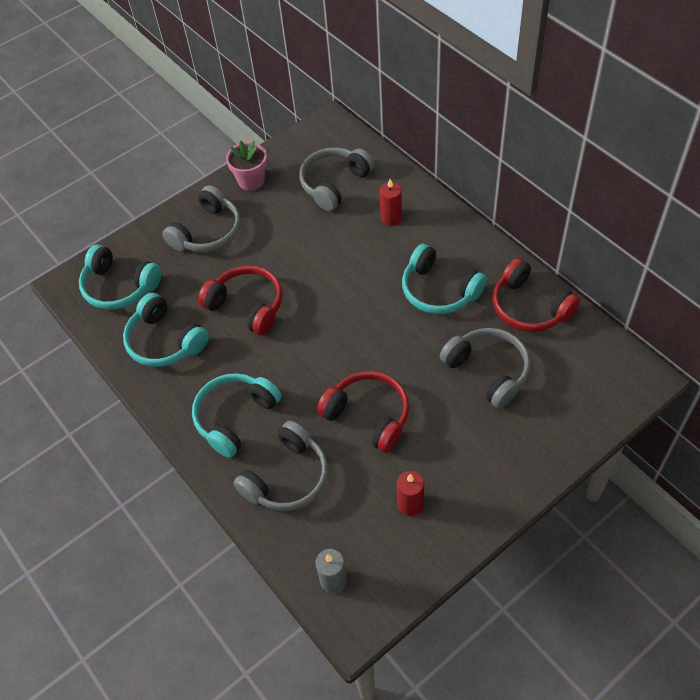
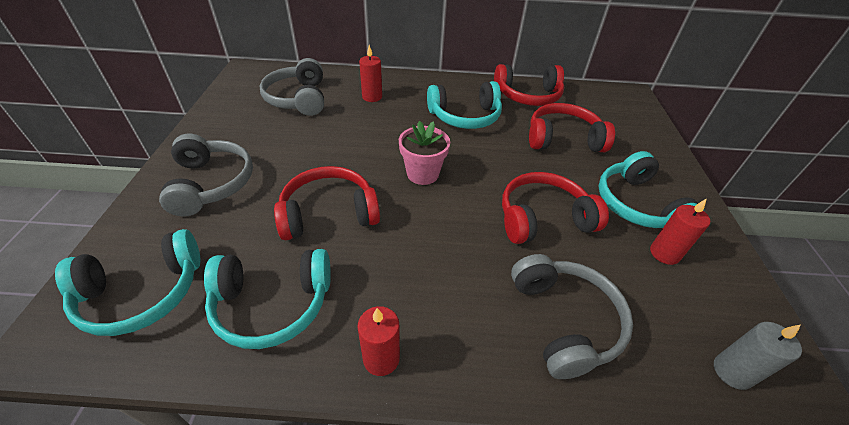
camera: 55 degrees left, 10 degrees down
turquoise headphones [192,373,281,458] -> turquoise headphones moved to [598,151,705,228]
pink flower pot [226,140,267,191] -> pink flower pot moved to [399,121,450,185]
grey headphones [440,328,530,409] -> red headphones [529,103,615,152]
none -> red candle [357,306,400,376]

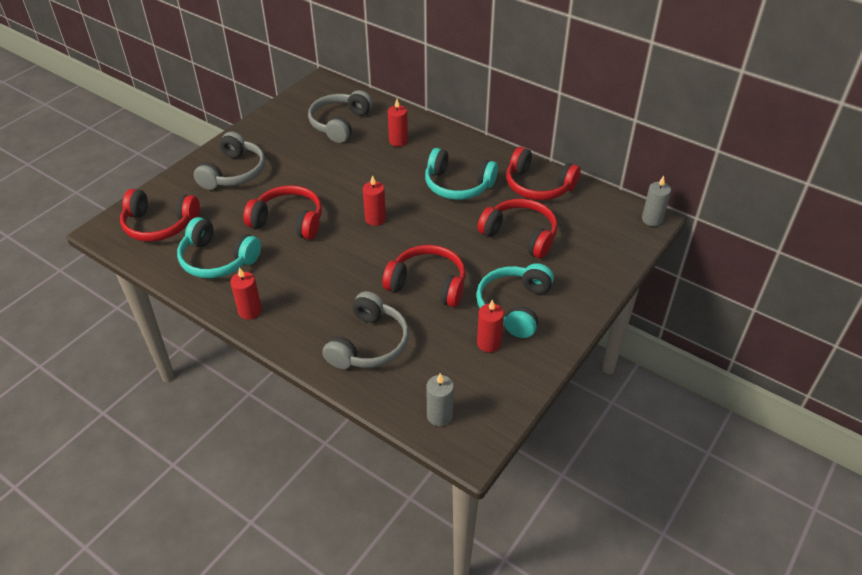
camera: 35 degrees right, 0 degrees up
turquoise headphones [55,229,200,336] -> red headphones [120,189,200,242]
pink flower pot [399,121,450,185] -> red candle [363,175,386,226]
none -> grey candle [642,176,671,226]

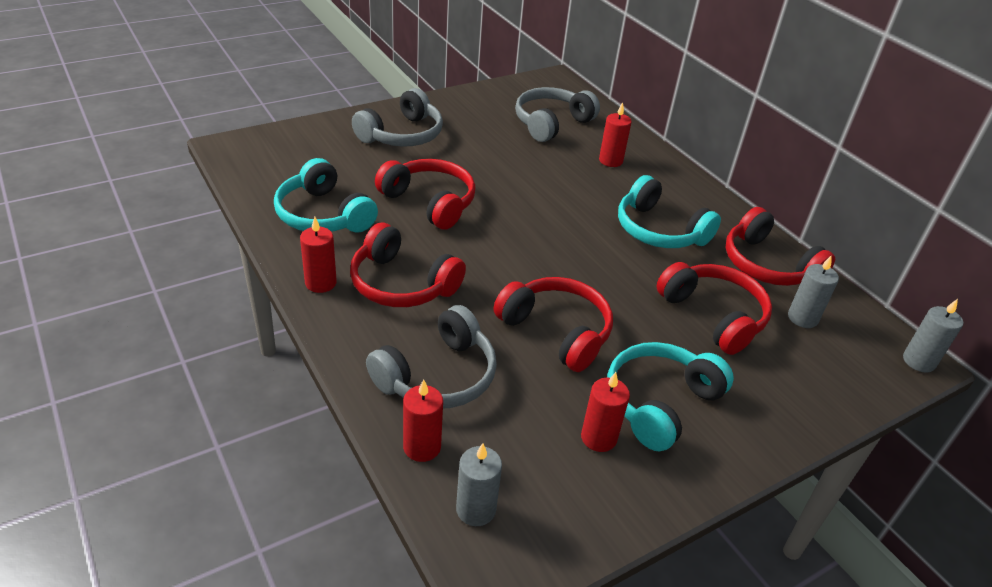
camera: 20 degrees right, 5 degrees down
red headphones [120,189,200,242] -> red headphones moved to [350,223,466,307]
red candle [363,175,386,226] -> red candle moved to [403,380,443,462]
none -> grey candle [788,255,839,328]

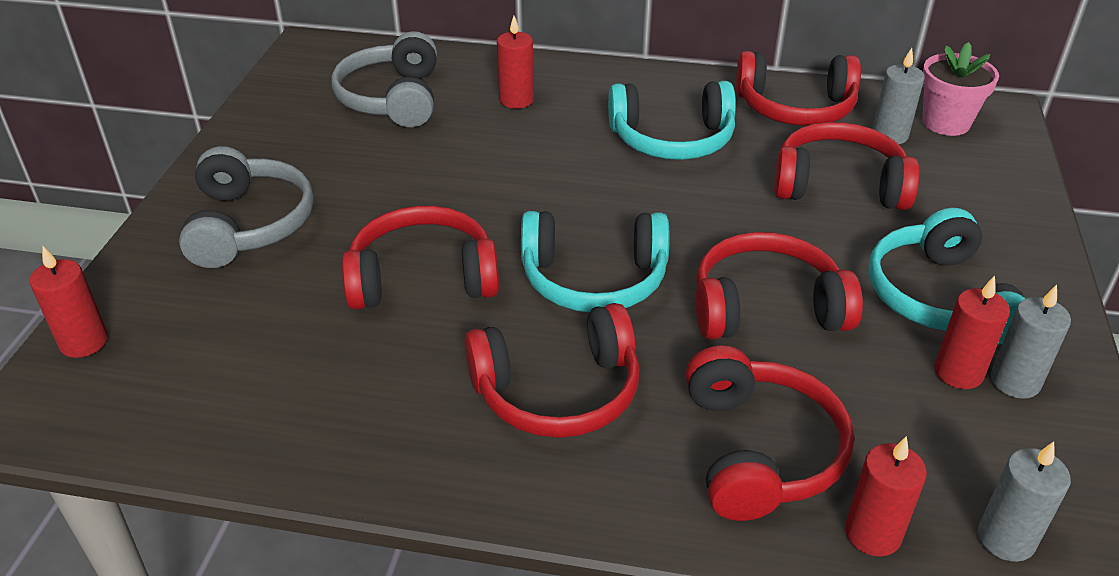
camera: 45 degrees left, 0 degrees up
turquoise headphones [274,158,378,232] -> turquoise headphones moved to [521,211,670,312]
red candle [300,217,337,293] -> red candle moved to [29,246,108,358]
grey headphones [366,305,497,408] -> red headphones [686,345,854,521]
grey candle [903,299,963,373] -> grey candle moved to [991,284,1071,399]
none -> pink flower pot [922,42,999,136]

